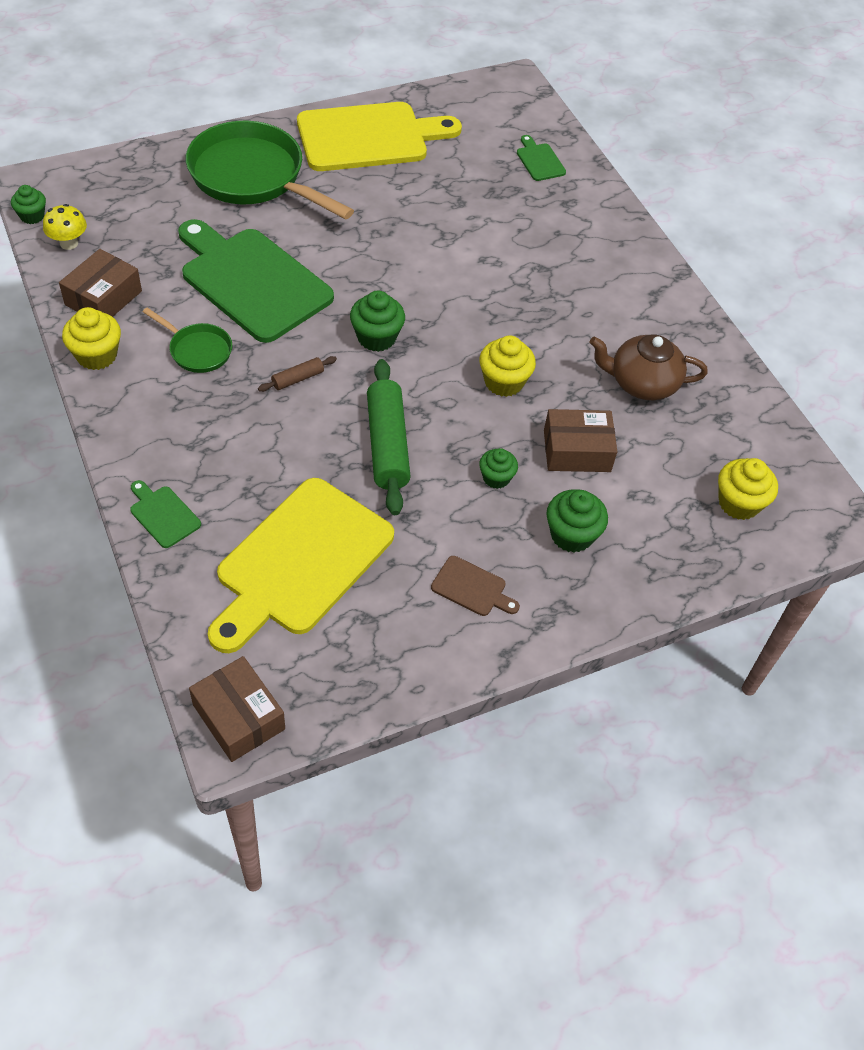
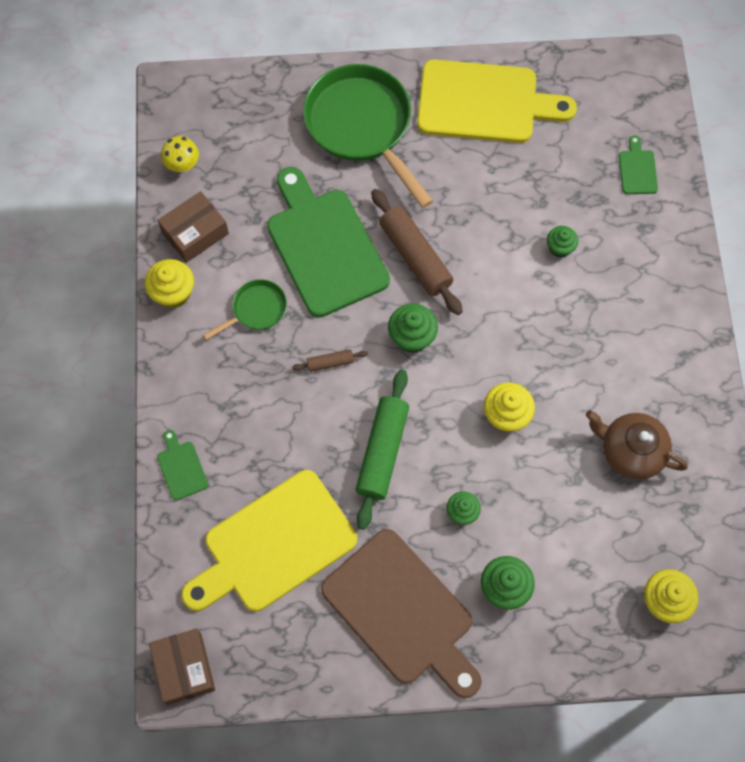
camera: 25 degrees right, 15 degrees up
green cupcake [11,185,46,224] -> green cupcake moved to [547,226,578,258]
green pan [143,308,232,373] -> green pan turned 90 degrees counterclockwise [203,279,287,340]
brown cutting board [431,556,520,616] -> brown cutting board [321,529,482,698], size x2.44
brown box [544,409,617,472] -> none
none -> brown rolling pin [371,189,463,315]

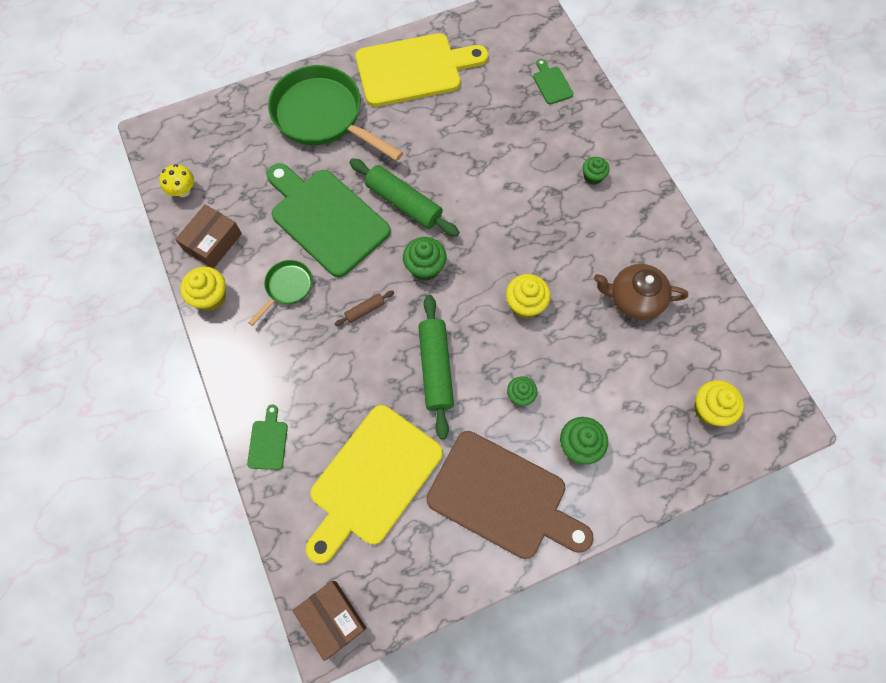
camera: 20 degrees left, 0 degrees up
green cutting board [157,430,208,500] -> green cutting board turned 45 degrees clockwise [247,404,288,470]
brown rolling pin [371,189,463,315] -> green rolling pin [349,158,460,237]
green cupcake [547,226,578,258] -> green cupcake moved to [583,157,610,185]

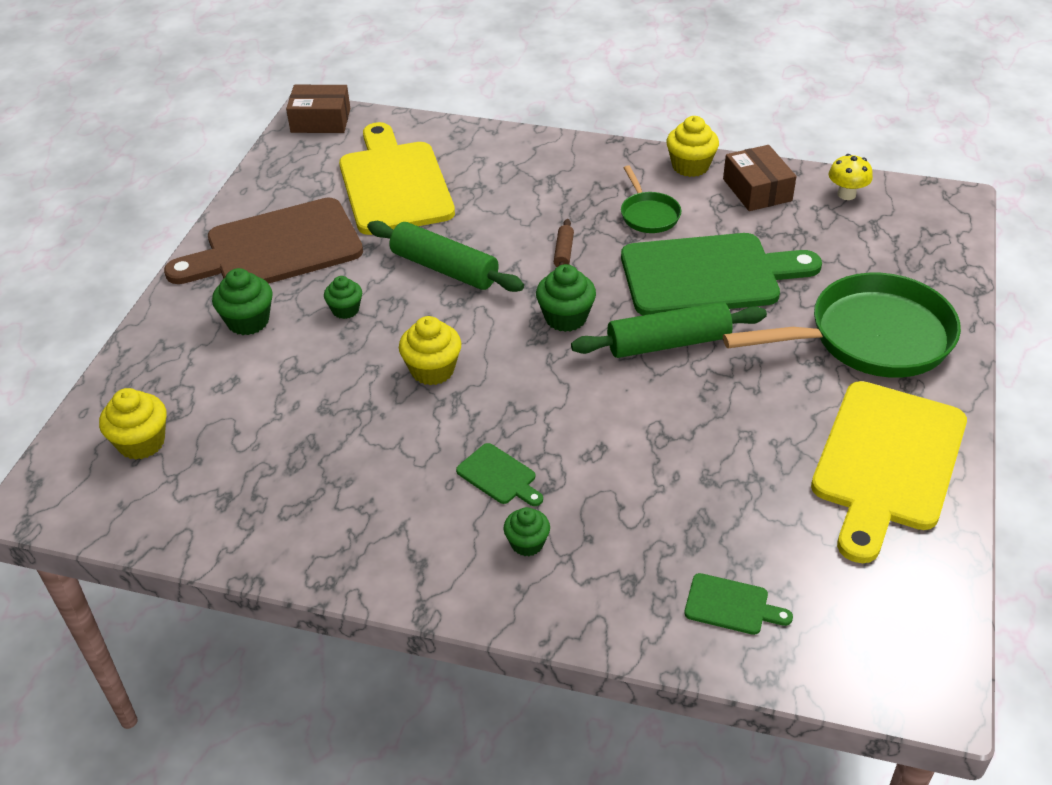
camera: 130 degrees right, 25 degrees down
green cutting board [247,404,288,470] -> green cutting board moved to [456,443,543,506]
brown teapot [594,264,688,320] -> none

